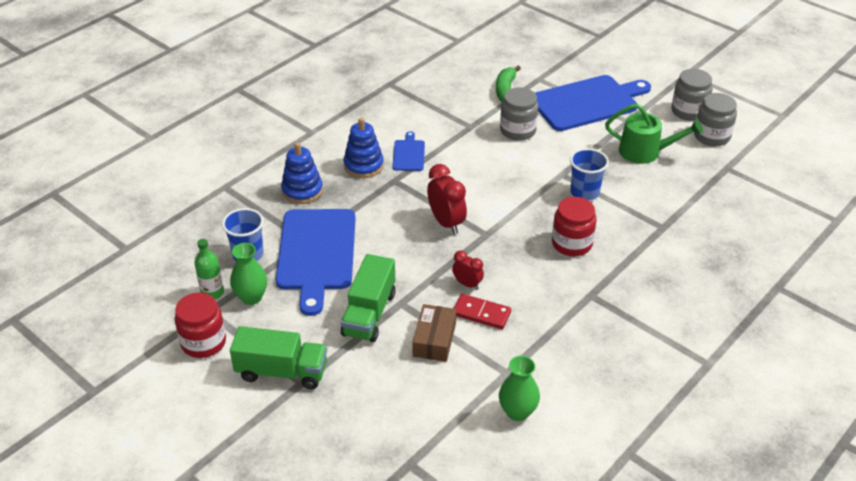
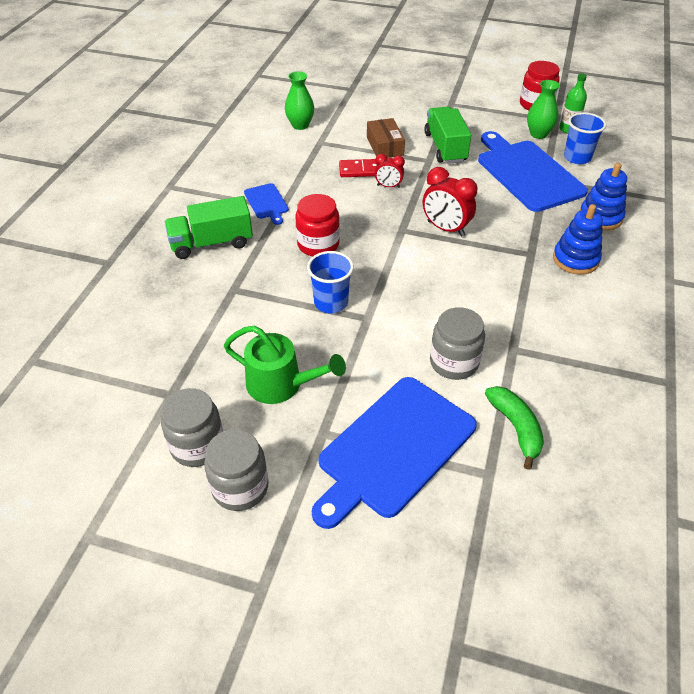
camera: 155 degrees right, 5 degrees up
green truck [230,326,327,389] -> green truck moved to [165,196,253,259]
blue cutting board [392,131,425,171] -> blue cutting board moved to [244,183,289,225]
green watering can [605,104,703,164] -> green watering can turned 150 degrees counterclockwise [224,325,346,404]

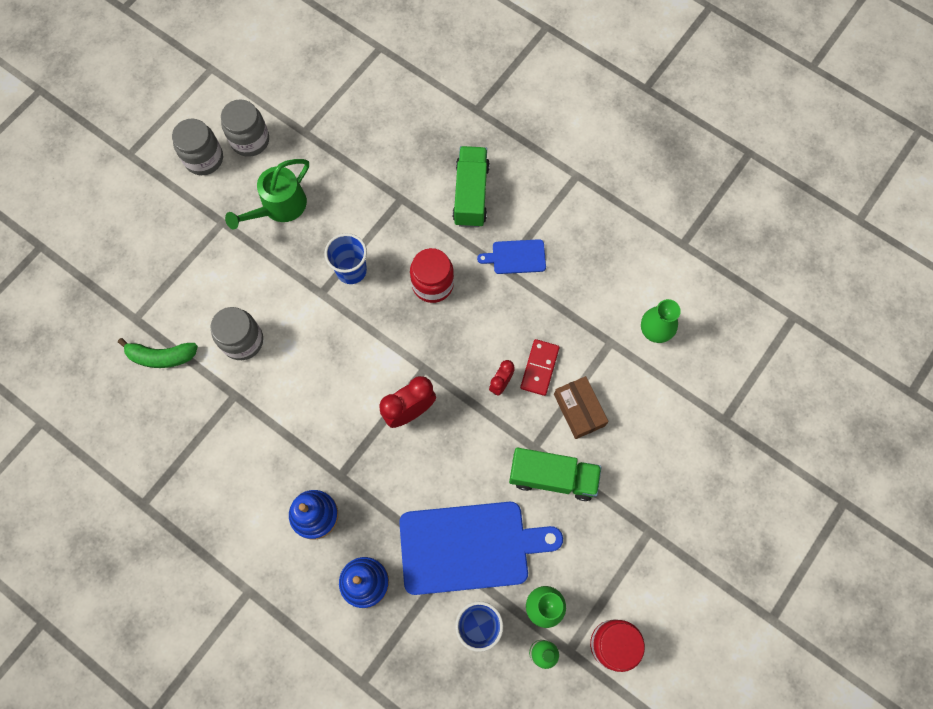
camera: 110 degrees right, 25 degrees up
blue cutting board [312,377,477,529] -> none
brown box [367,118,405,158] -> brown box turned 60 degrees clockwise [554,376,609,439]

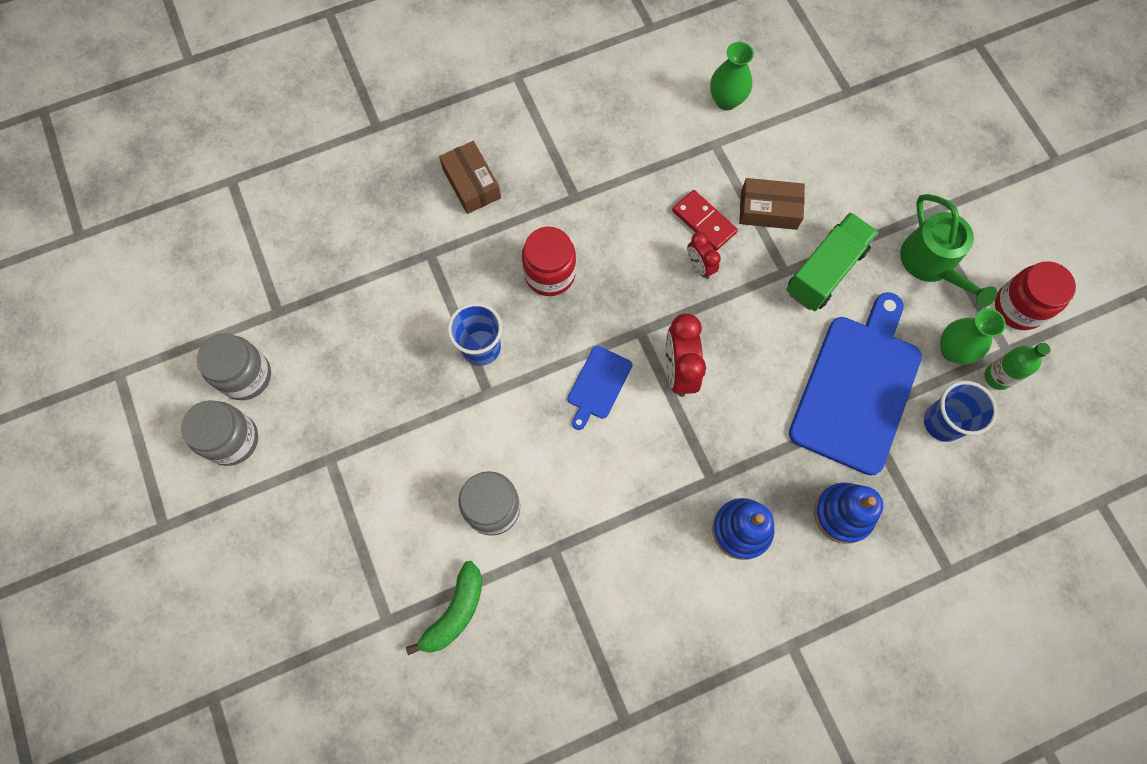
camera: 60 degrees left, 0 degrees up
green watering can [225,159,309,229] -> green watering can moved to [900,194,997,307]
green truck [453,146,490,228] -> brown box [439,141,501,214]
blue cutting board [477,239,546,274] -> blue cutting board moved to [567,346,633,430]

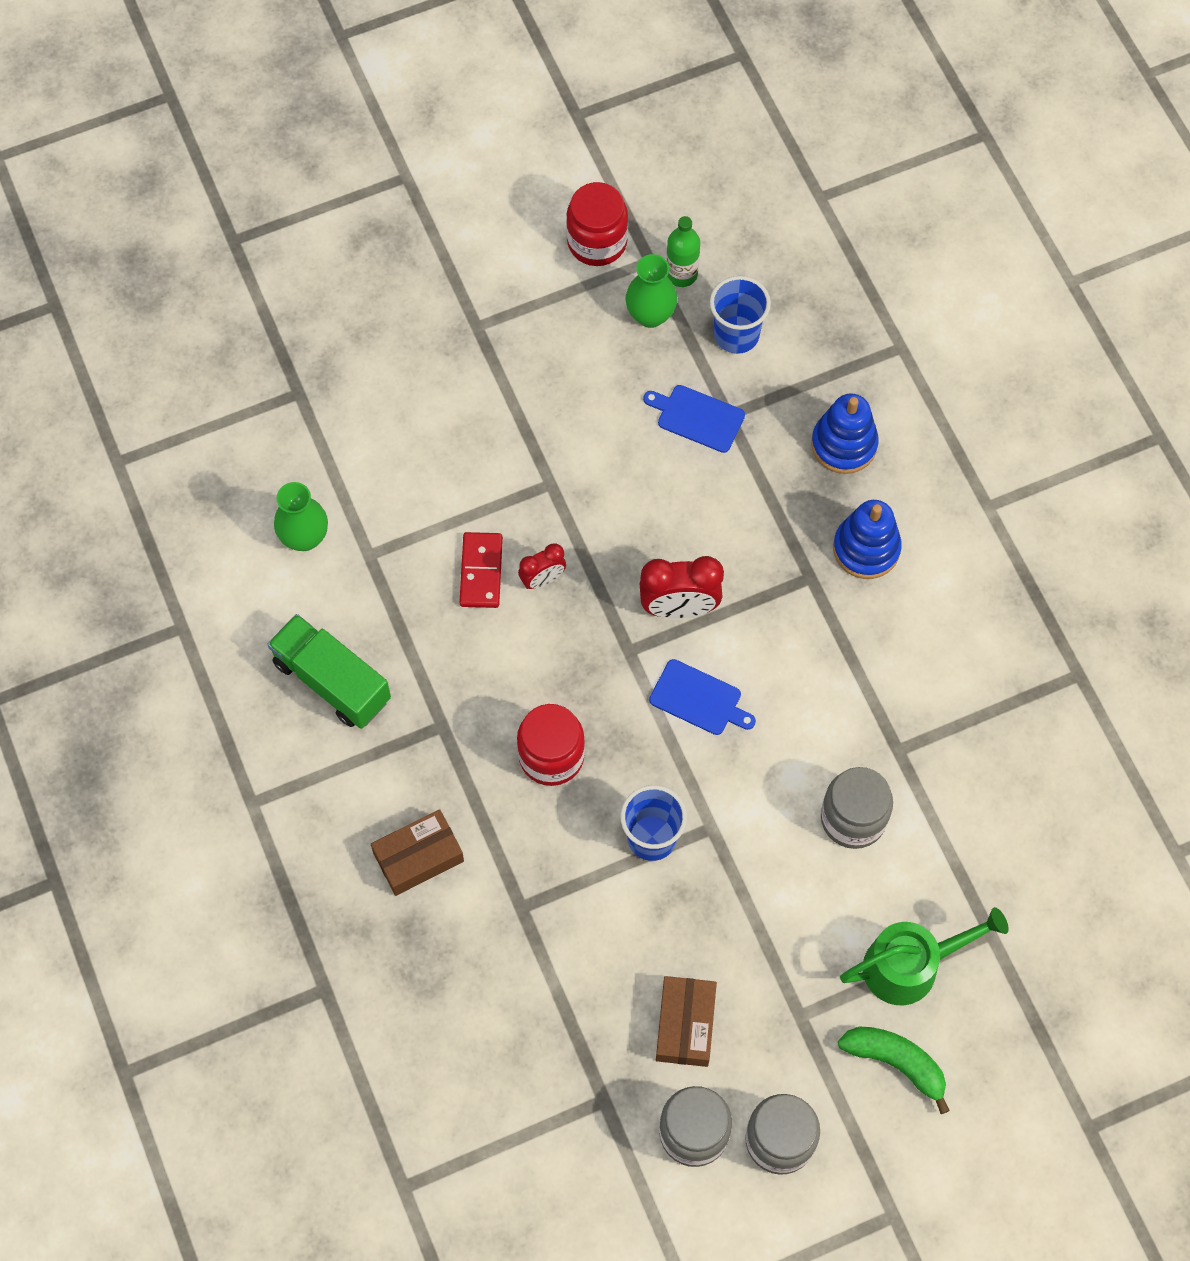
camera: 90 degrees left, 5 degrees down
green banana [406,561,482,655] -> green banana moved to [838,1026,950,1114]
red domino [672,190,738,251] -> red domino turned 45 degrees counterclockwise [459,532,503,608]
brown box [739,178,805,230] -> brown box moved to [656,976,717,1067]
green truck [786,212,878,311] -> green truck moved to [267,614,391,729]
blue cutting board [789,292,922,476] -> blue cutting board [643,385,745,453], size x0.46
green watering can [900,194,997,307] -> green watering can moved to [840,907,1009,1005]

